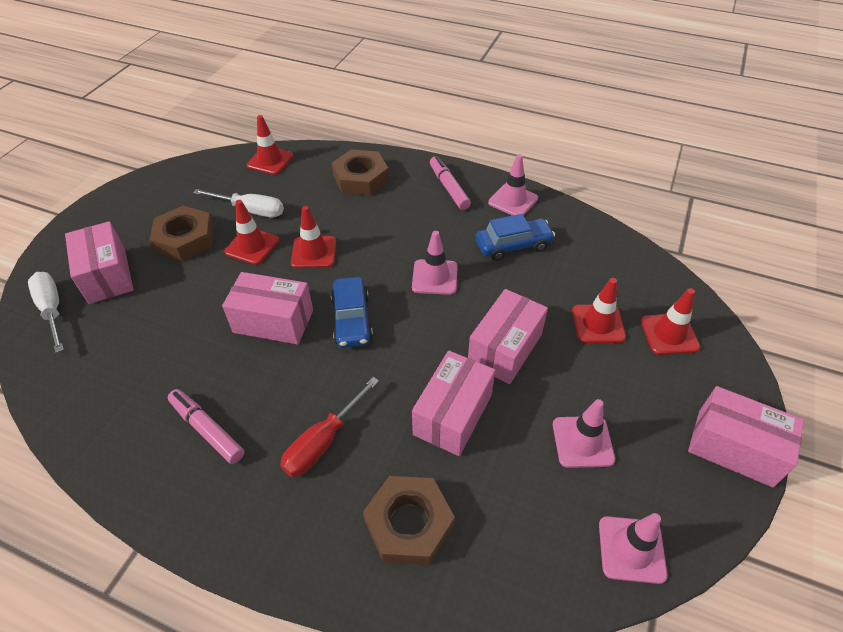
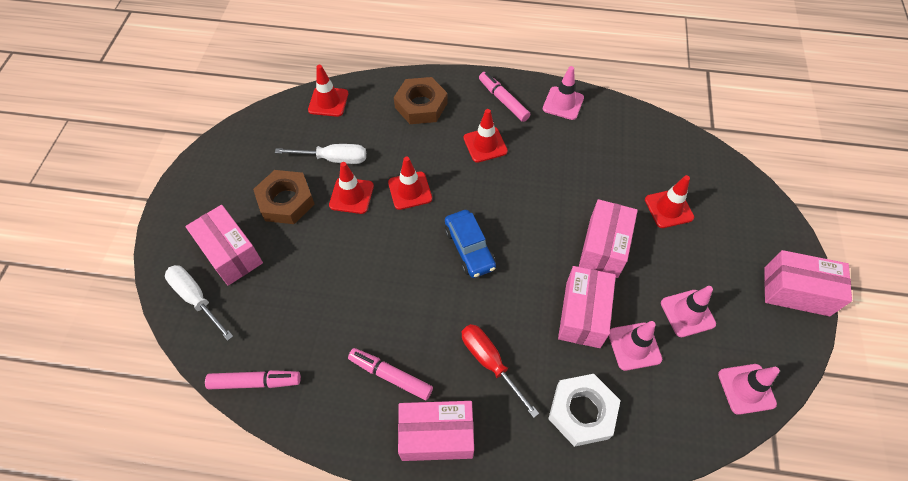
camera: 15 degrees left, 10 degrees up
pink box [222,272,313,344] -> pink box moved to [398,401,474,461]
red screwdriver [280,377,379,477] -> red screwdriver turned 120 degrees clockwise [462,324,539,418]
brown nut [363,476,455,565] -> white nut [548,374,621,447]
pink traffic cone [412,231,458,295] -> pink traffic cone moved to [609,321,662,371]
blue car [475,214,555,261] -> none
red traffic cone [641,288,700,355] -> red traffic cone moved to [464,109,508,163]
none -> pink marker [205,370,301,389]

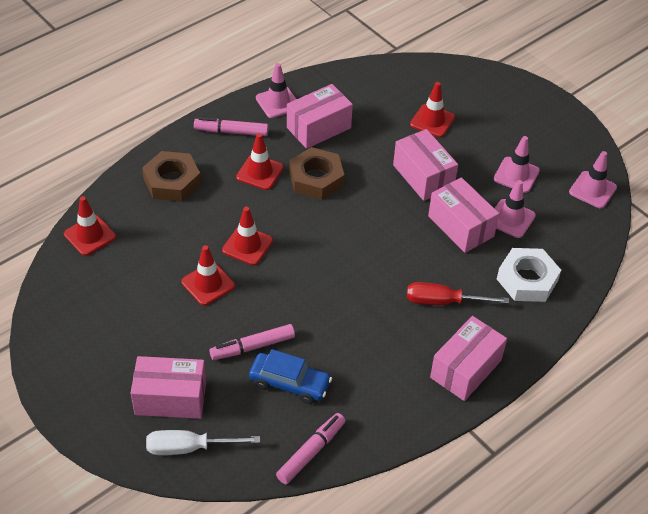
camera: 50 degrees left, 10 degrees down
brown nut [253,170,315,224] -> brown nut moved to [289,147,345,200]
white screwdriver [275,144,366,164] -> none
pink marker [348,348,433,400] -> pink marker moved to [209,324,295,360]
blue car [445,210,496,278] -> blue car moved to [249,349,332,404]
pink box [764,250,852,316] -> pink box moved to [287,84,353,149]

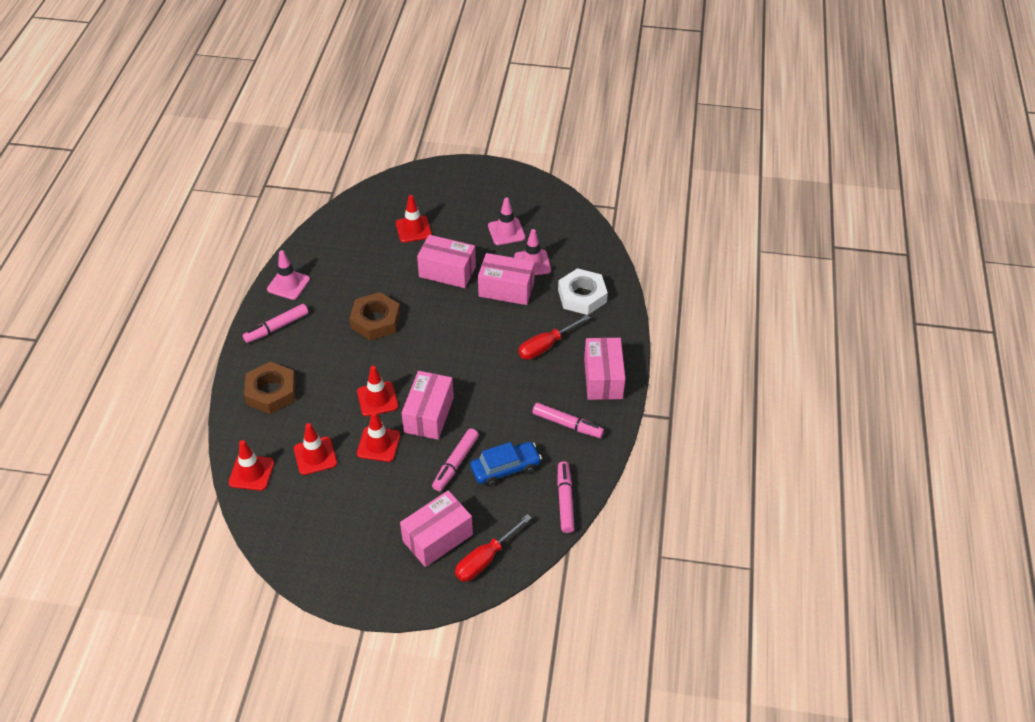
camera: 40 degrees left, 0 degrees up
white screwdriver [146,430,260,455] -> red screwdriver [455,514,532,582]
red traffic cone [236,133,284,190] -> red traffic cone moved to [294,423,337,475]
pink box [287,84,353,149] -> pink box moved to [402,371,454,440]
pink traffic cone [569,151,617,208] -> none
none -> pink marker [532,403,604,438]

